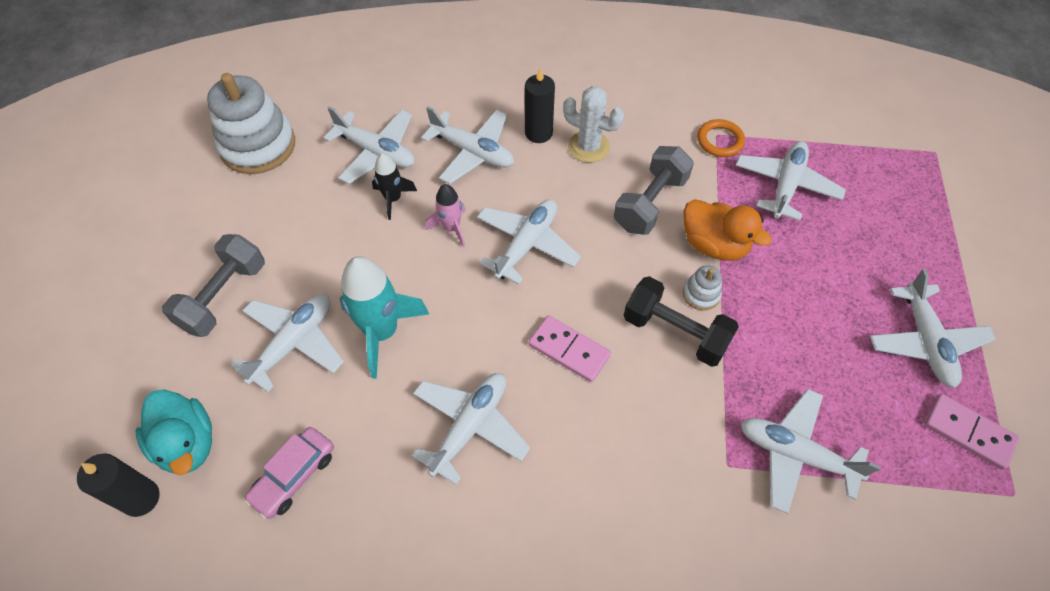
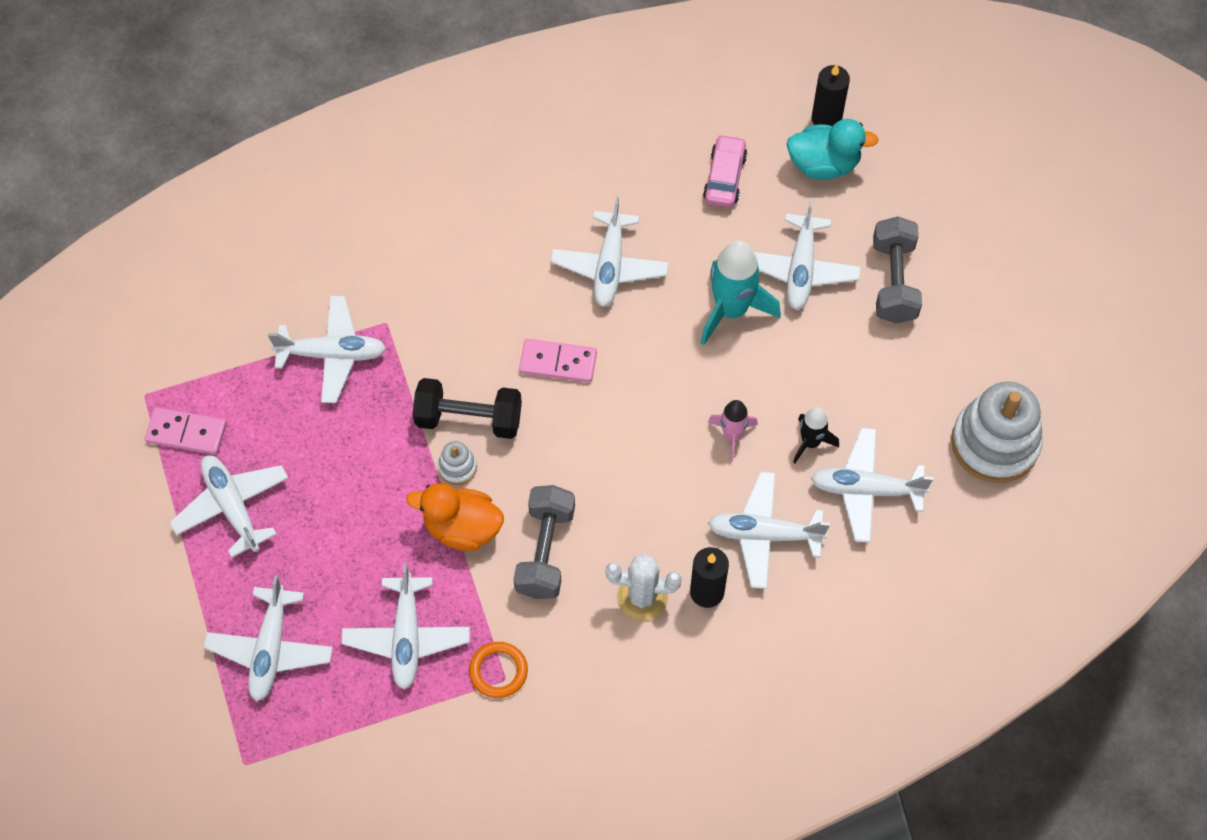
camera: 155 degrees right, 5 degrees up
turquoise duck [136,389,212,475] -> turquoise duck turned 150 degrees clockwise [787,119,879,180]
white plane [477,199,581,285] -> white plane moved to [204,575,333,701]

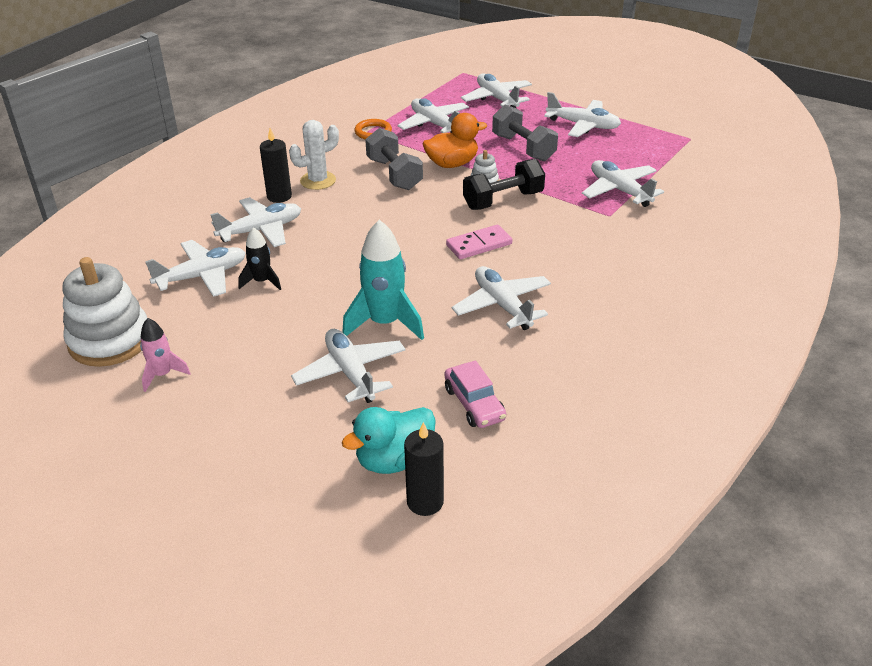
camera: 145 degrees right, 25 degrees down
pink domino [145,407,227,455] -> none
white plane [268,296,386,403] -> white plane turned 90 degrees clockwise [582,160,664,207]
pink rocket [708,400,758,461] -> pink rocket moved to [140,318,191,392]
grey dumbbell [873,216,922,324] -> grey dumbbell moved to [492,104,558,161]

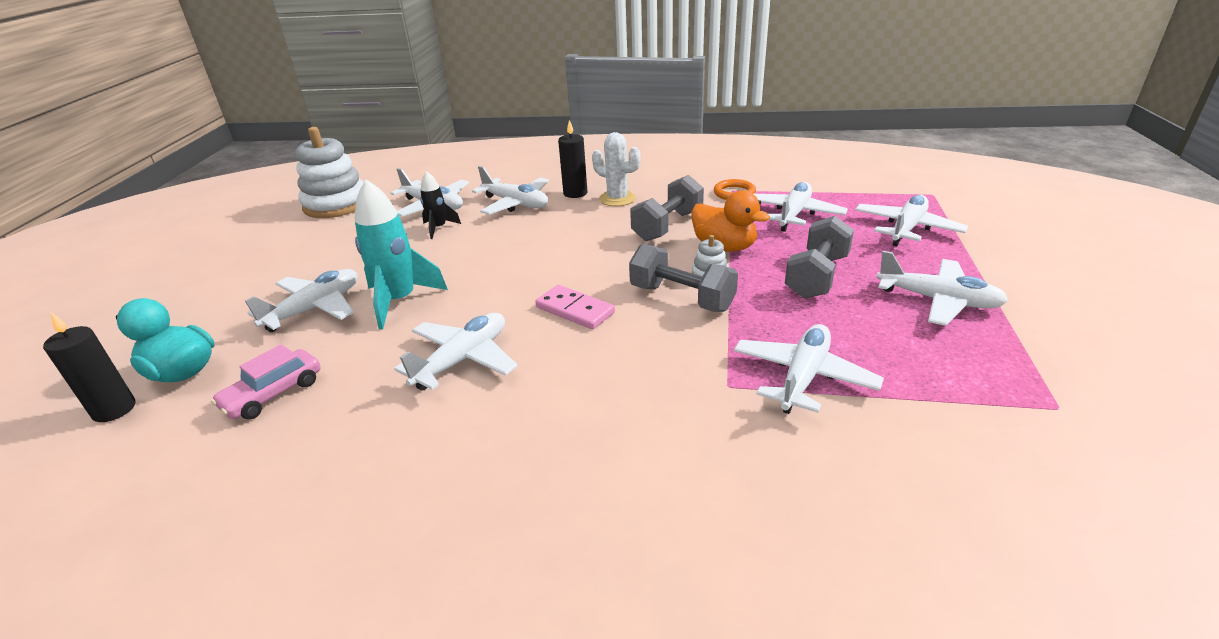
camera: 65 degrees right, 5 degrees down
pink rocket [140,318,191,392] -> none
black dumbbell [463,159,545,210] -> grey dumbbell [629,244,738,312]
white plane [544,92,621,137] -> white plane turned 60 degrees counterclockwise [876,251,1008,326]

